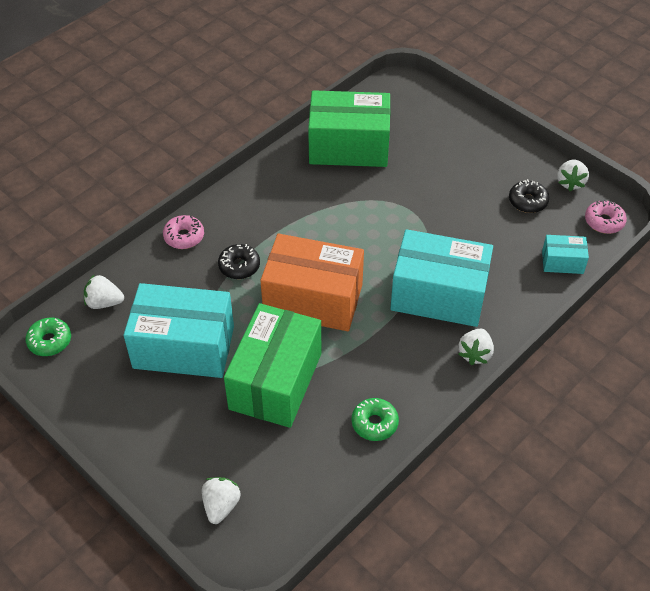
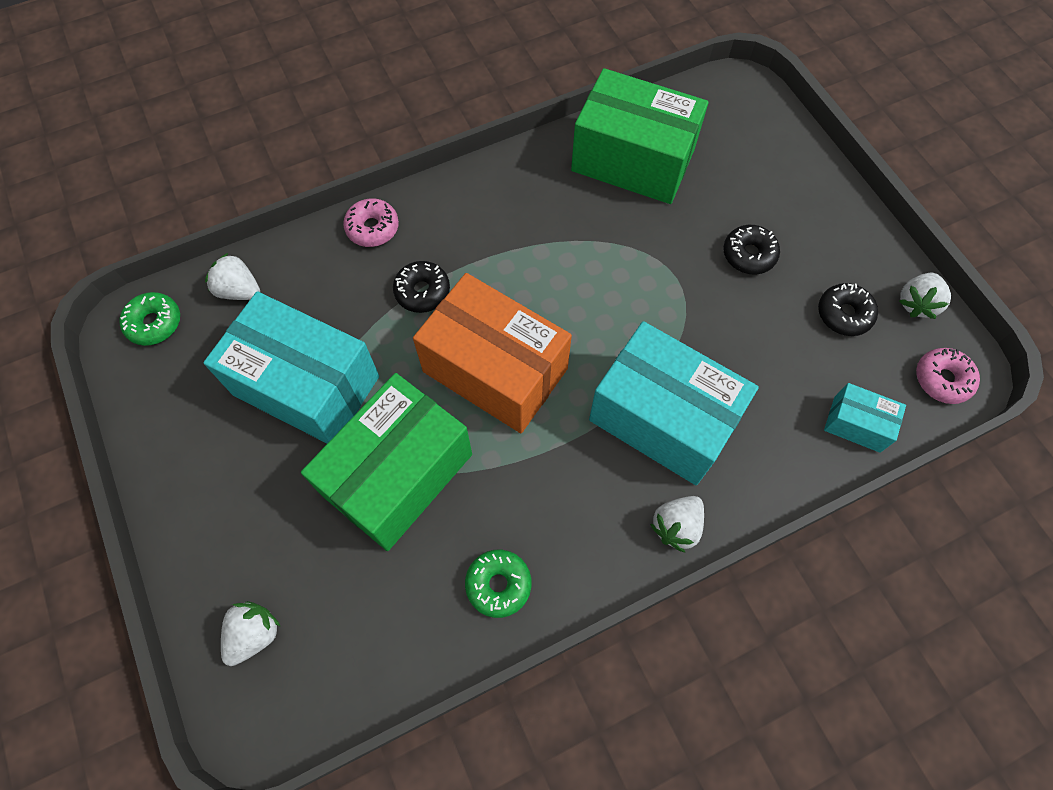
camera: 20 degrees right, 15 degrees up
none -> black donut [723,225,780,274]

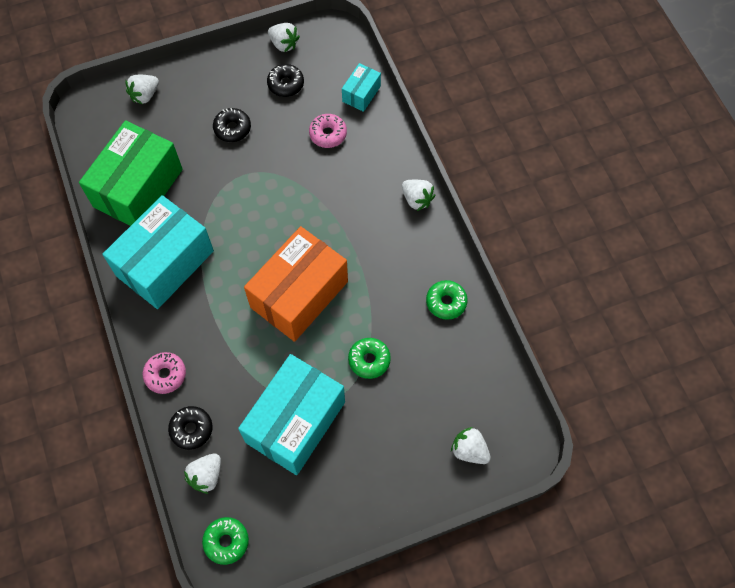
camera: 85 degrees left, 0 degrees up
green box [301,373,472,551] -> green donut [348,338,391,379]
black donut [393,261,450,313] -> black donut moved to [168,406,213,450]
turquoise box [589,321,759,485] -> turquoise box moved to [102,195,214,309]
pink donut [916,348,980,404] -> pink donut moved to [309,114,347,148]
none -> white strawberry [126,75,159,105]

